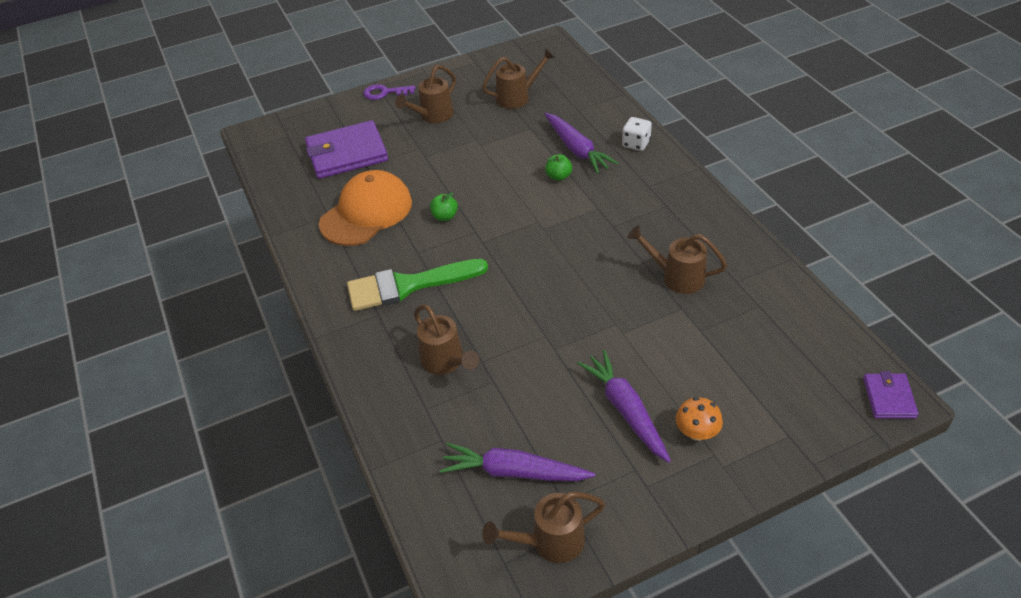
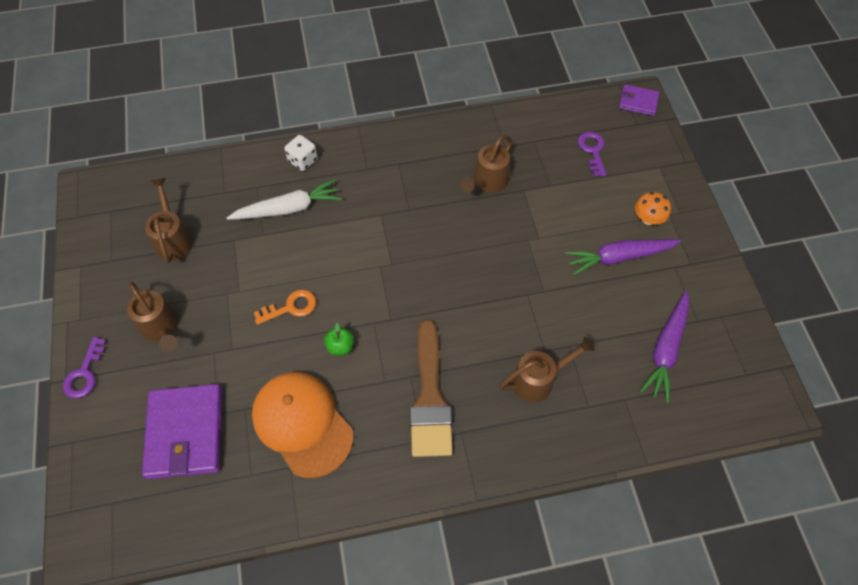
camera: 80 degrees left, 15 degrees up
green brush [347,259,488,311] -> brown brush [410,320,453,457]
brown watering can [482,492,605,563] -> none
purple carrot [544,113,618,174] -> white carrot [227,179,342,220]
green apple [545,154,572,181] -> none
none -> orange key [254,290,316,325]
none -> purple key [578,132,607,177]

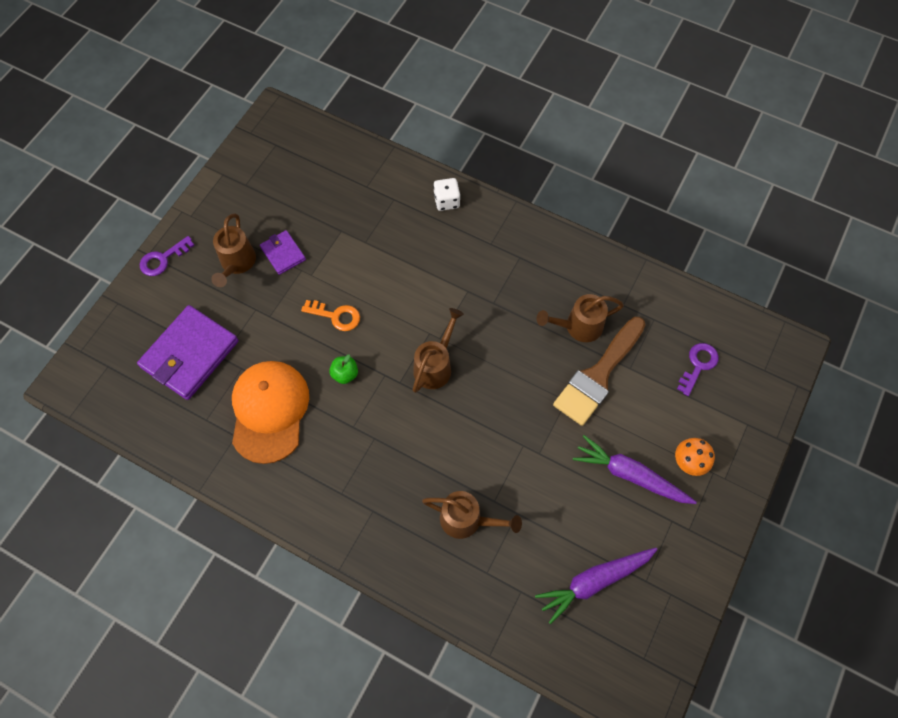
camera: 40 degrees right, 5 degrees up
brown watering can [145,178,193,263] -> brown watering can moved to [413,308,464,393]
white carrot [227,179,342,220] -> none
brown brush [410,320,453,457] -> brown brush moved to [553,317,646,426]
purple wallet [619,84,659,116] -> purple wallet moved to [260,230,306,275]

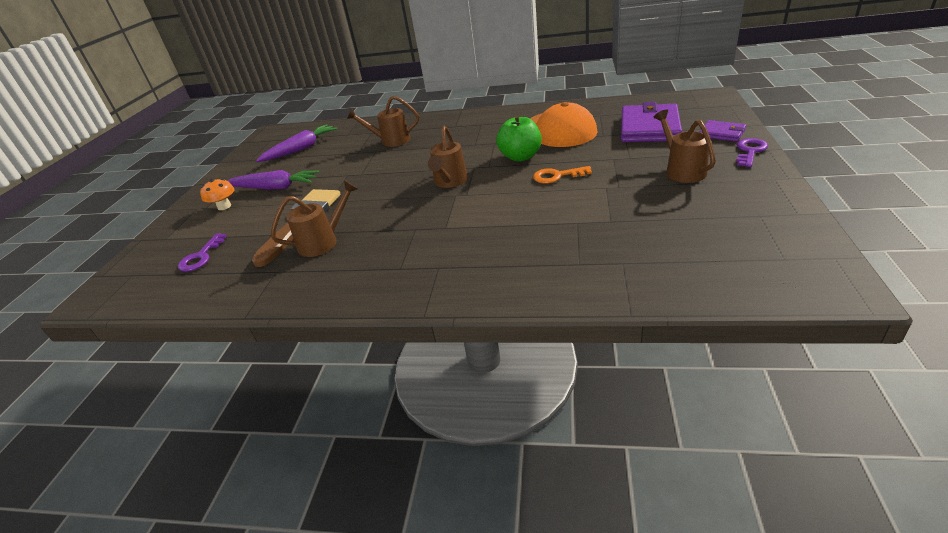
camera: 165 degrees right, 30 degrees down
purple wallet [260,230,306,275] -> purple wallet moved to [699,120,746,142]
green apple [329,354,358,384] -> green apple [496,116,541,162], size x1.81
white dice [433,178,461,211] -> none

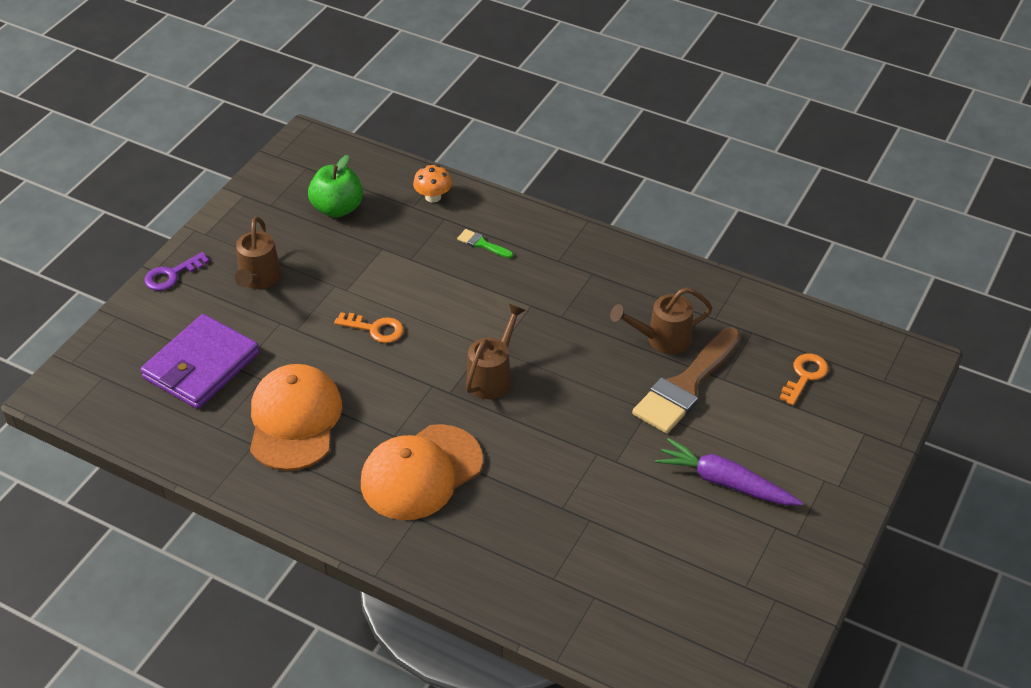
camera: 165 degrees left, 10 degrees up
purple key [178,233,227,272] -> orange key [780,354,828,405]
orange mushroom [200,179,235,210] -> orange mushroom moved to [413,165,452,203]
purple carrot [256,124,338,162] -> none
brown watering can [347,96,419,147] -> none
green apple [496,116,541,162] -> green apple moved to [308,155,363,218]
purple wallet [699,120,746,142] -> none
none -> orange cap [361,424,483,520]
none -> green brush [457,229,513,258]

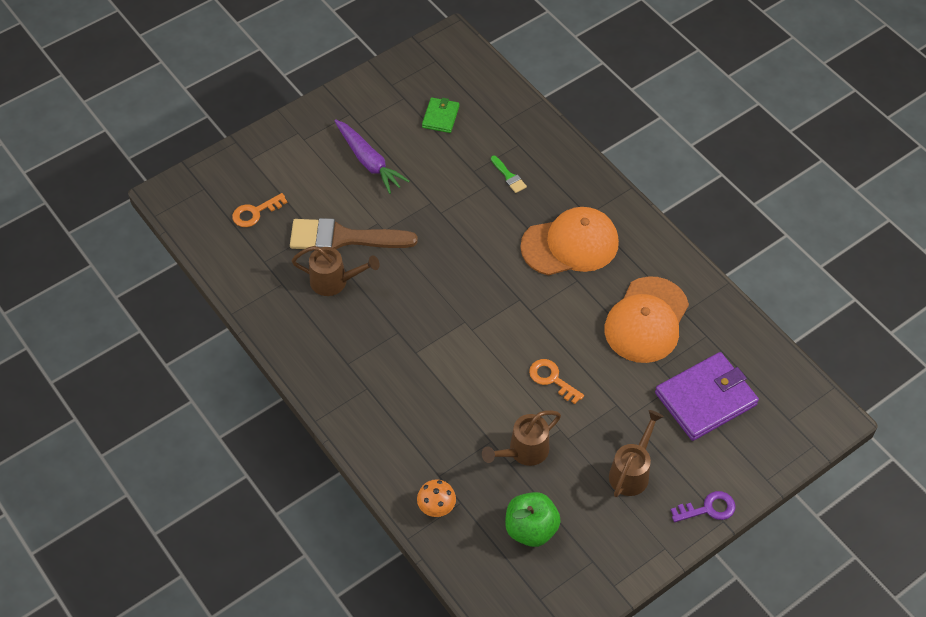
camera: 155 degrees left, 10 degrees up
green brush [457,229,513,258] -> green brush moved to [491,155,527,193]
brown watering can [466,304,525,399] -> brown watering can moved to [482,410,561,466]
brown brush [632,328,741,434] -> brown brush turned 150 degrees counterclockwise [290,218,418,249]
none -> green wallet [422,97,459,133]

